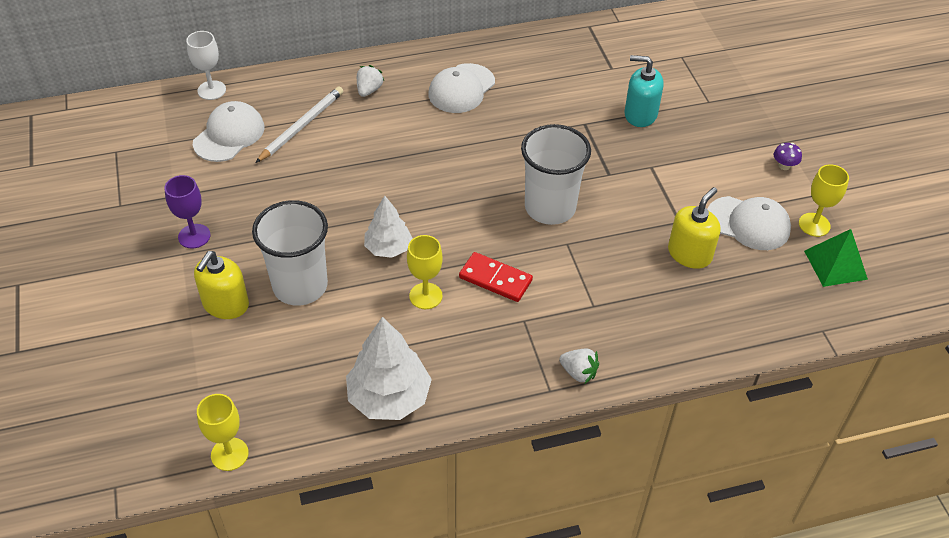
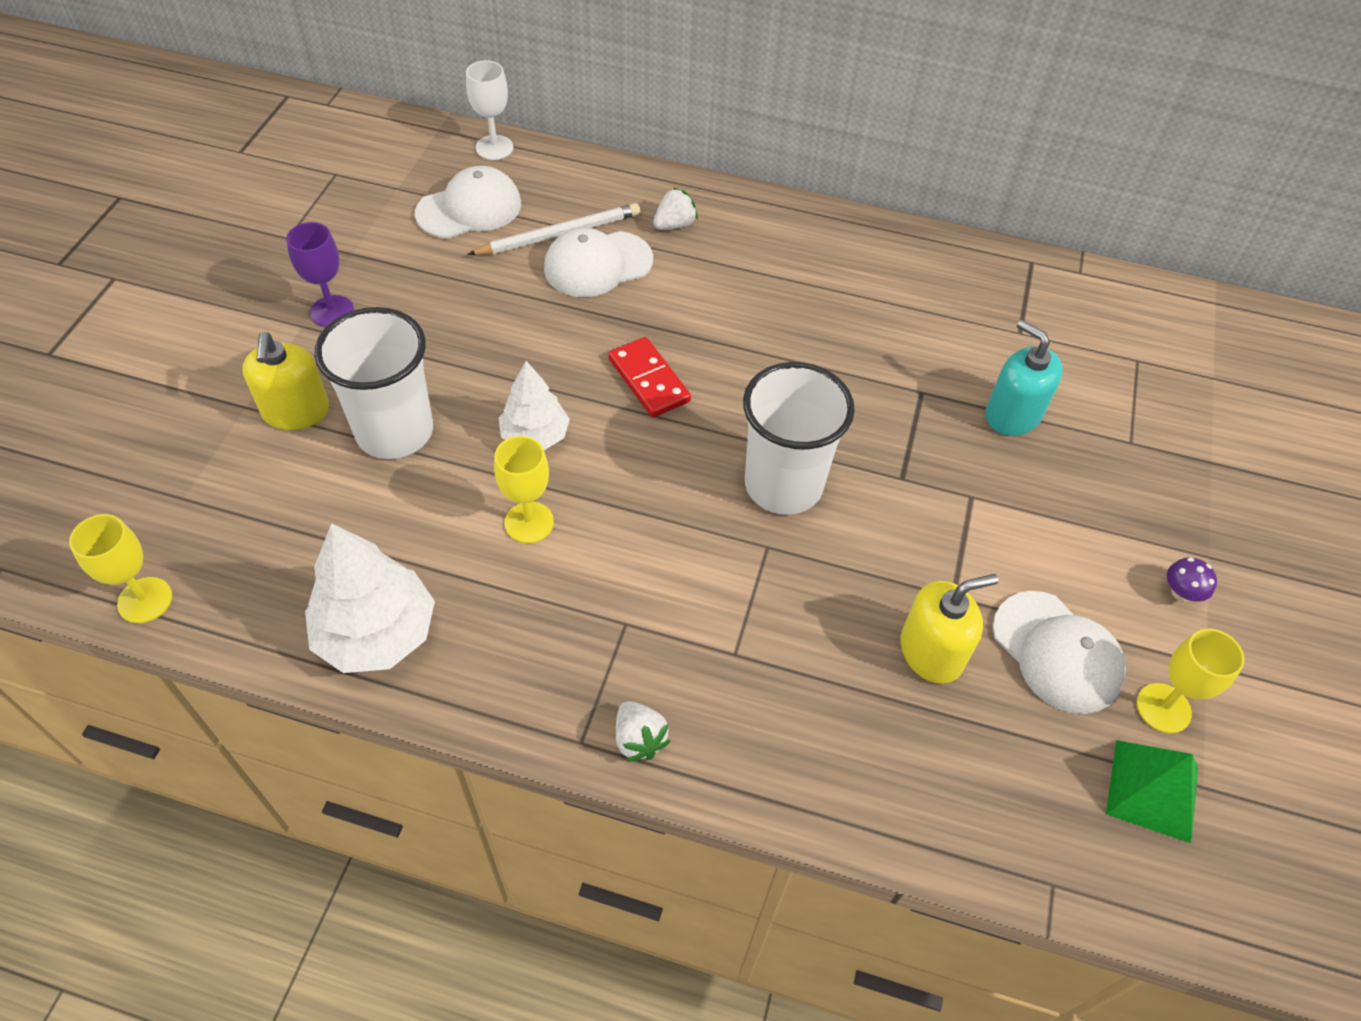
camera: 30 degrees right, 5 degrees up
yellow soap dispenser [194,251,249,319] -> yellow soap dispenser turned 60 degrees counterclockwise [242,332,329,430]
white cap [428,63,495,113] -> white cap moved to [544,228,653,297]
red domino [459,252,533,302] -> red domino moved to [608,337,691,417]

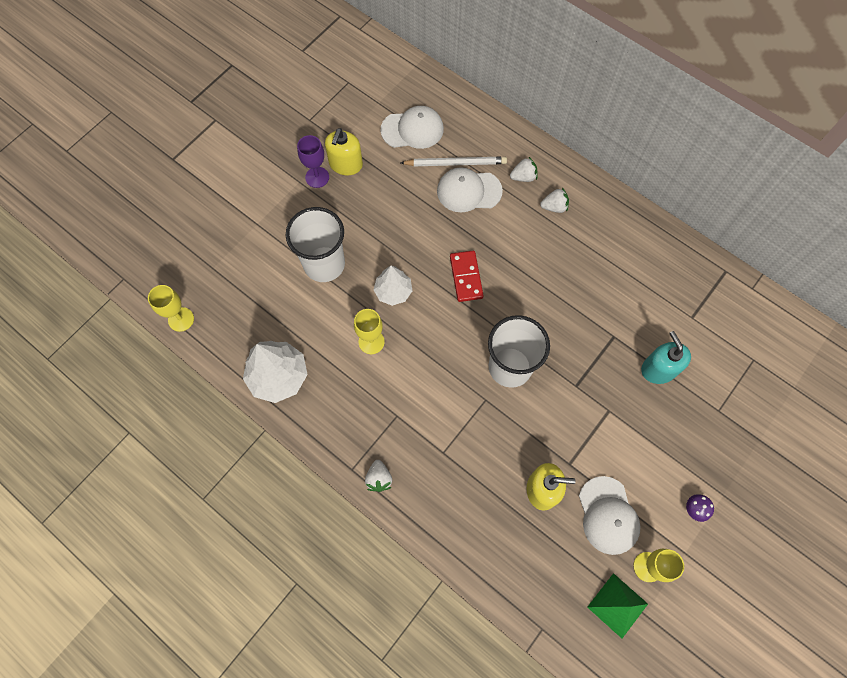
camera: 25 degrees right, 15 degrees up
yellow soap dispenser [242,332,329,430] -> yellow soap dispenser moved to [325,128,363,175]
white goblet [466,60,513,160] -> none
none -> white strawberry [540,188,569,213]

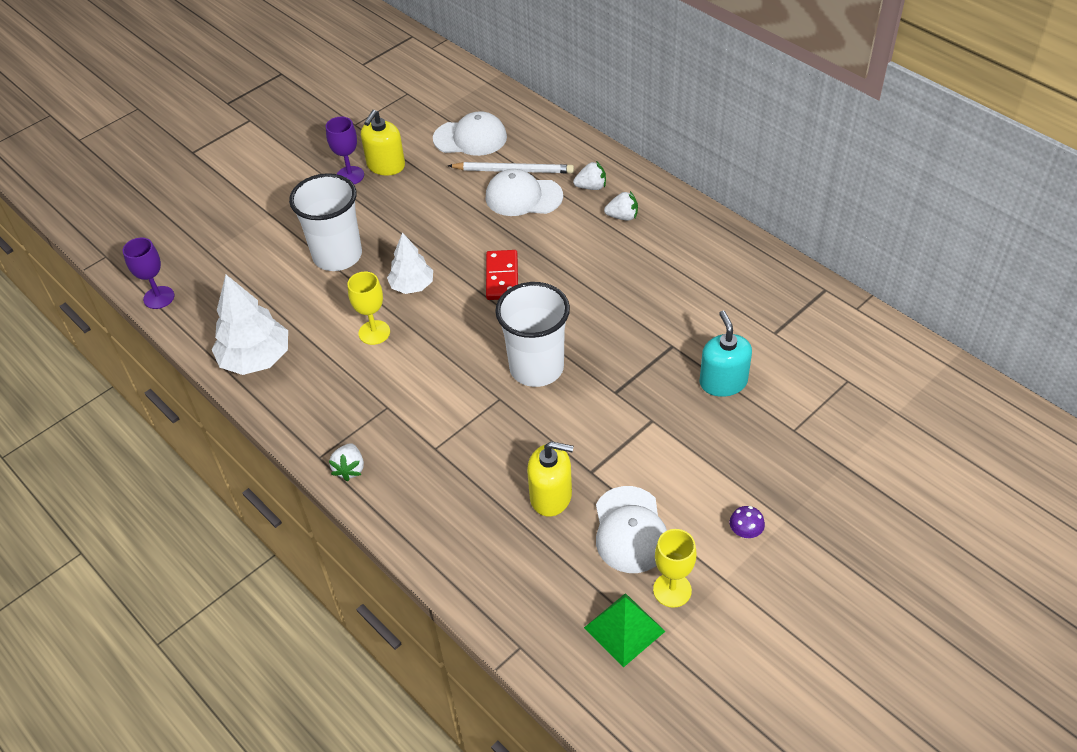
camera: 10 degrees right, 20 degrees down
yellow goblet [148,285,194,332] -> purple goblet [123,238,174,309]

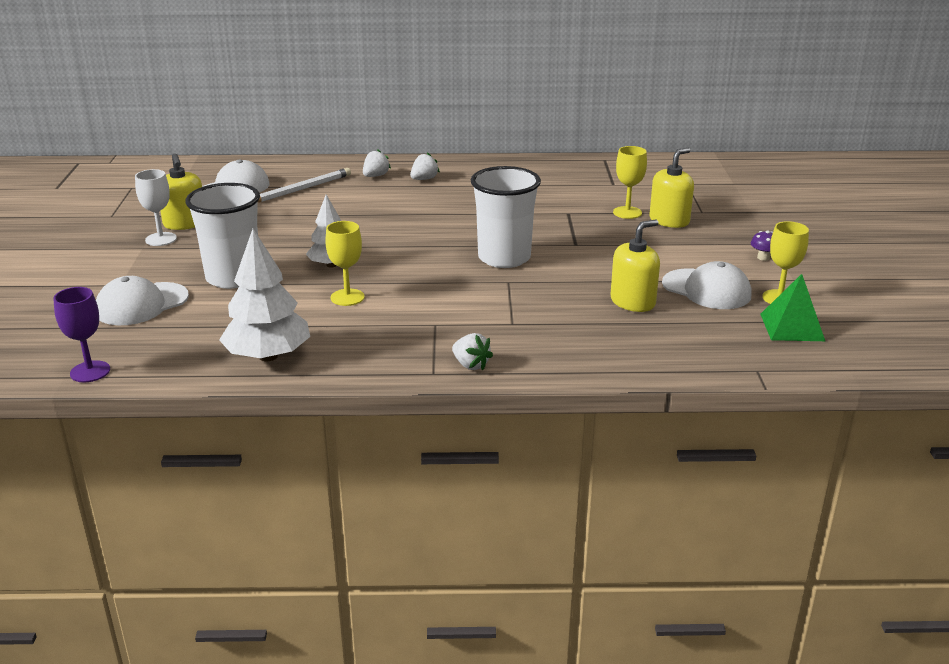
camera: 50 degrees left, 20 degrees down
purple goblet [326,117,364,184] -> white goblet [135,169,177,246]
white cap [486,169,563,216] -> white cap moved to [96,276,189,325]
red domino [486,250,518,300] -> none
turquoise soap dispenser [699,311,752,397] -> yellow goblet [613,146,647,219]
none -> yellow soap dispenser [649,148,694,228]

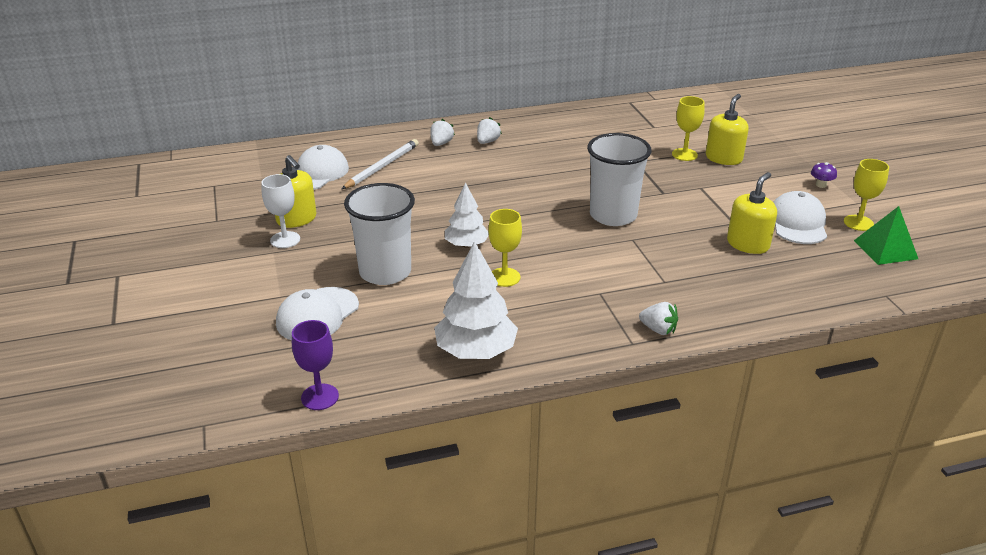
camera: 15 degrees left, 5 degrees up
white cap [662,261,751,309] -> white cap turned 105 degrees counterclockwise [773,191,827,244]

